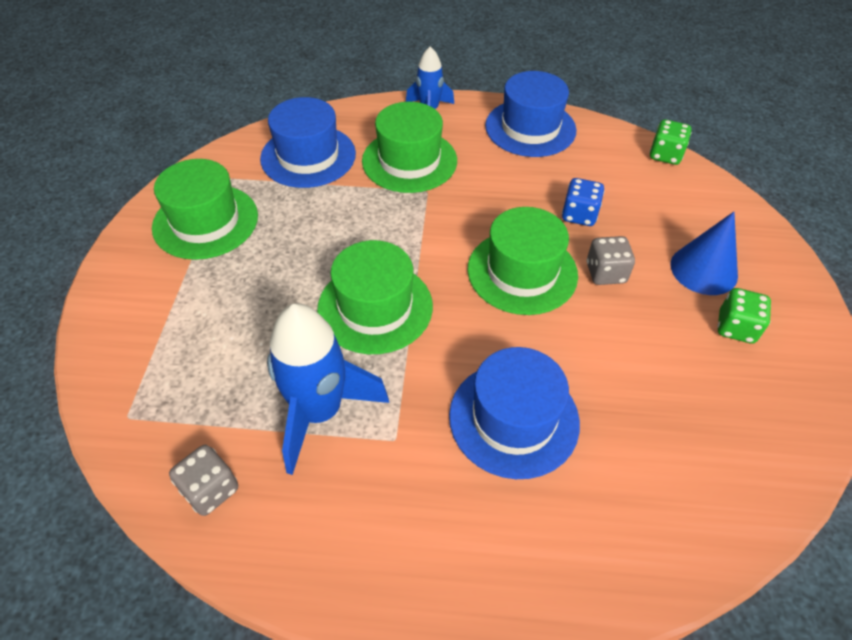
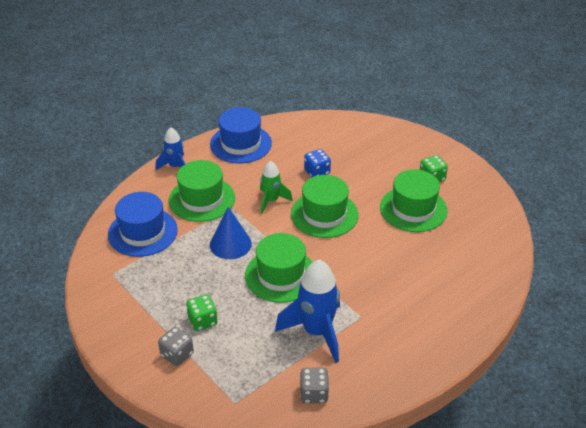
camera: 45 degrees left, 10 degrees down
green hat [152,159,258,260] -> green hat moved to [380,169,448,232]
blue hat [449,347,580,479] -> none
grey dice [587,236,635,285] -> grey dice moved to [158,327,194,366]
green dice [650,120,692,165] -> green dice moved to [186,294,218,331]
blue cone [671,212,738,295] -> blue cone moved to [210,207,252,259]
none -> green rocket [260,161,293,214]

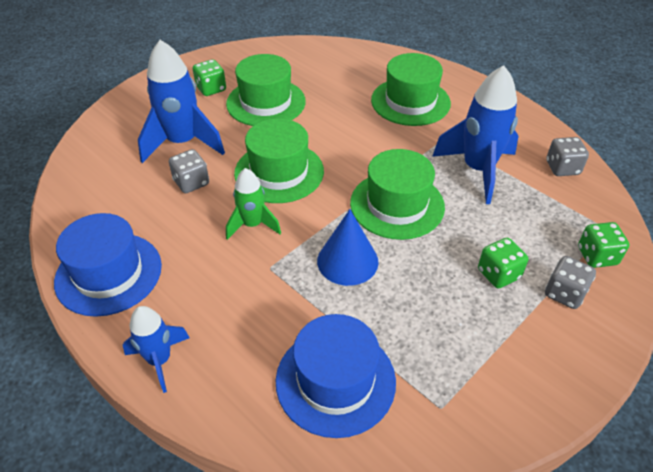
camera: 95 degrees left, 5 degrees up
green hat [169,160,235,222] -> green hat moved to [371,53,451,126]
blue dice [304,149,331,178] -> grey dice [169,149,209,193]
none -> blue rocket [138,40,225,163]
none -> green dice [578,222,630,268]

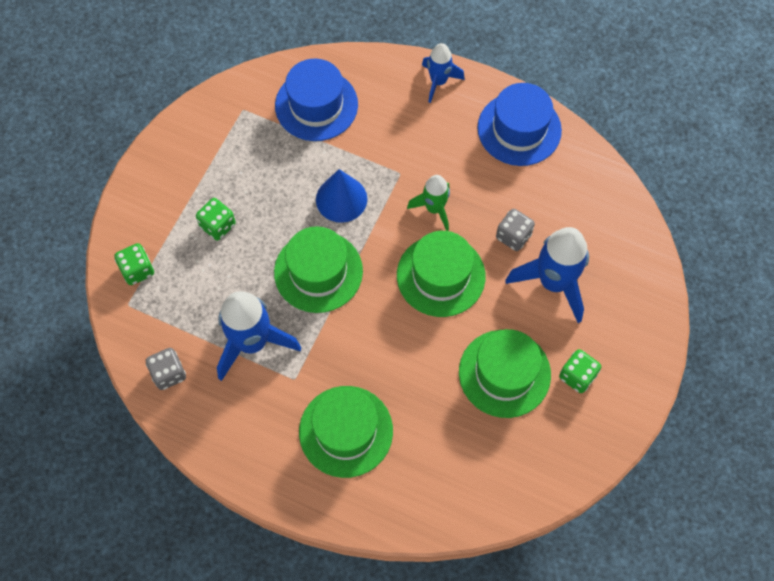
camera: 160 degrees right, 20 degrees up
grey dice [545,256,596,309] -> none

